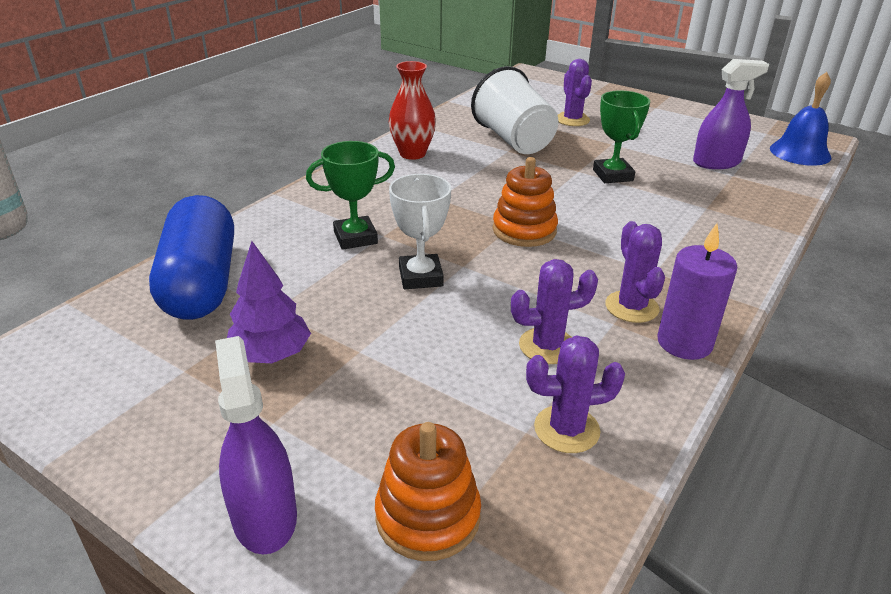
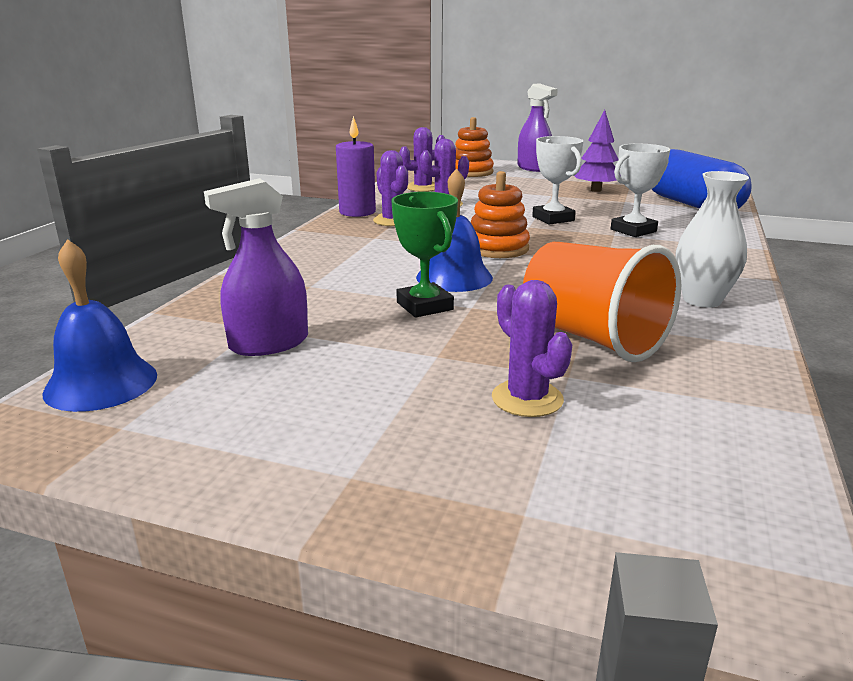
camera: 165 degrees right, 10 degrees down
green trophy [306,141,395,250] -> white trophy [611,144,670,237]
red vase [389,61,436,160] -> white vase [676,171,749,308]
white cup [471,66,558,154] -> orange cup [523,242,681,362]
none -> blue bell [416,168,493,292]

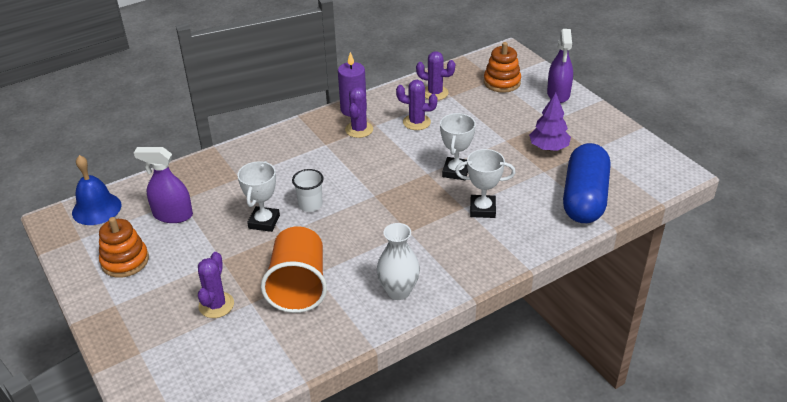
camera: 40 degrees right, 15 degrees up
green trophy [391,192,458,318] -> white trophy [237,161,280,232]
blue bell [416,168,493,292] -> white cup [292,169,324,212]
orange stacking toy [471,171,530,258] -> orange stacking toy moved to [99,217,149,278]

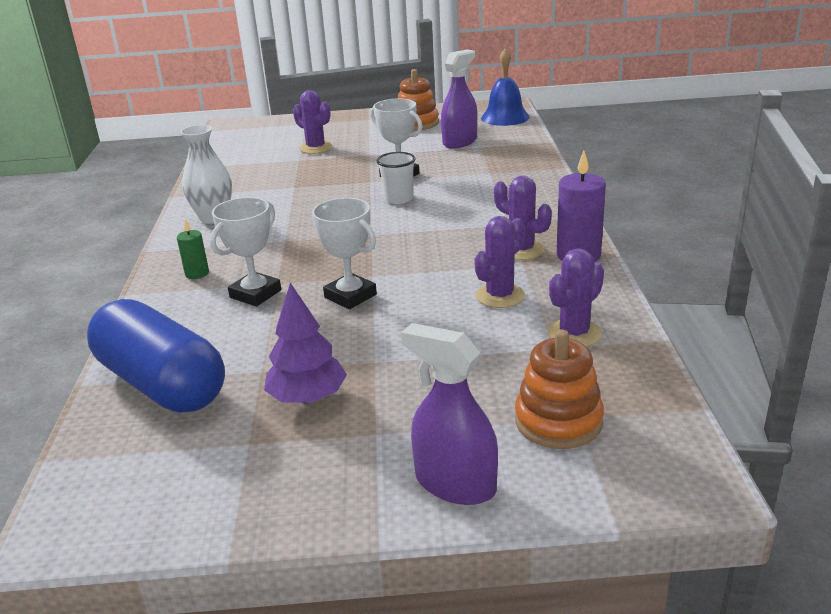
camera: 120 degrees right, 10 degrees down
orange cup [261,226,327,313] -> none
none -> green candle [177,219,209,279]

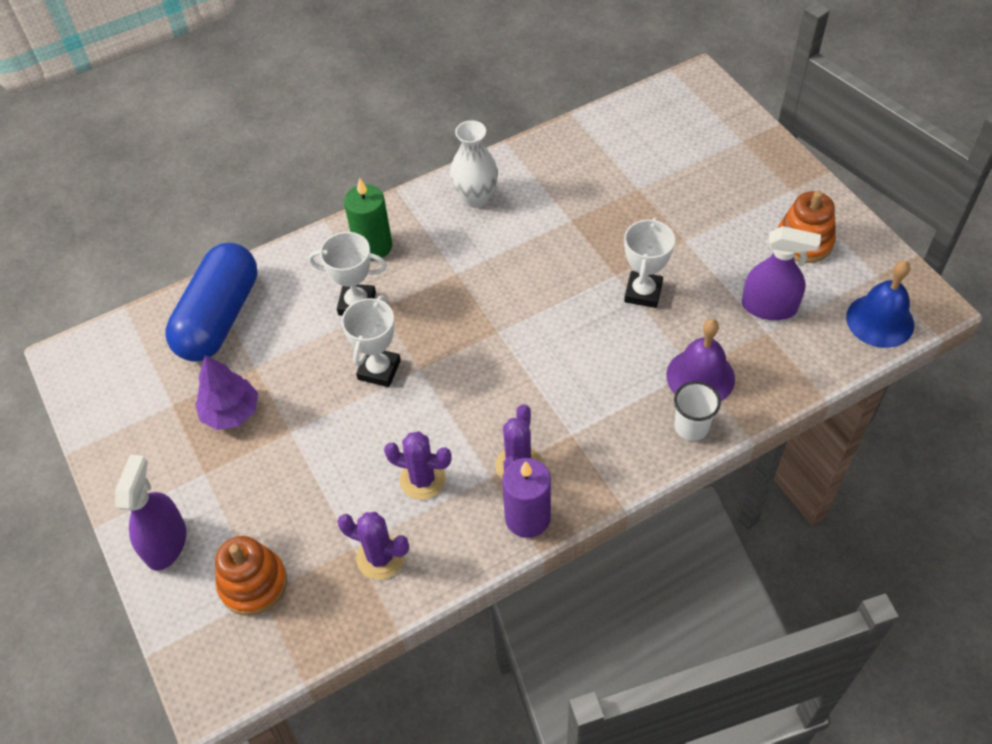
camera: 65 degrees right, 25 degrees up
green candle [177,219,209,279] -> green candle [344,177,392,261], size x1.82
purple cactus [293,90,332,154] -> none
white cup [377,152,416,204] -> white cup moved to [674,381,721,441]
none -> purple bell [667,319,735,401]

